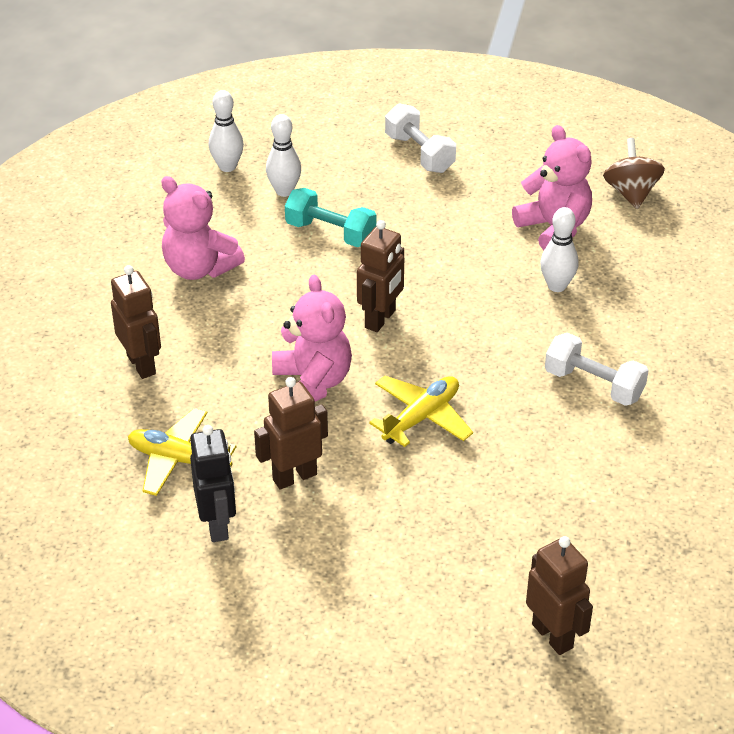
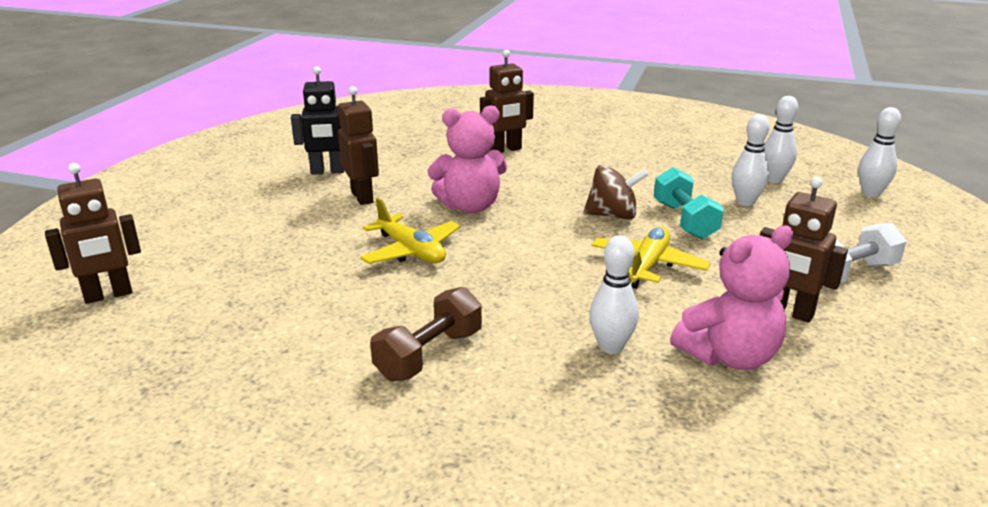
camera: 95 degrees right, 15 degrees down
yellow plane [128,408,236,496] -> yellow plane moved to [592,226,711,289]
pink teddy bear [161,176,245,280] -> none
turquoise dumbbell [285,188,376,247] -> turquoise dumbbell turned 45 degrees counterclockwise [654,167,724,239]
brown robot [357,220,404,332] -> brown robot moved to [760,177,848,323]
white dumbbell [545,333,649,406] -> brown dumbbell [370,287,482,381]
brown spinning top [603,138,665,209] -> brown spinning top moved to [584,165,649,219]
none -> white bowling pin [858,107,901,197]

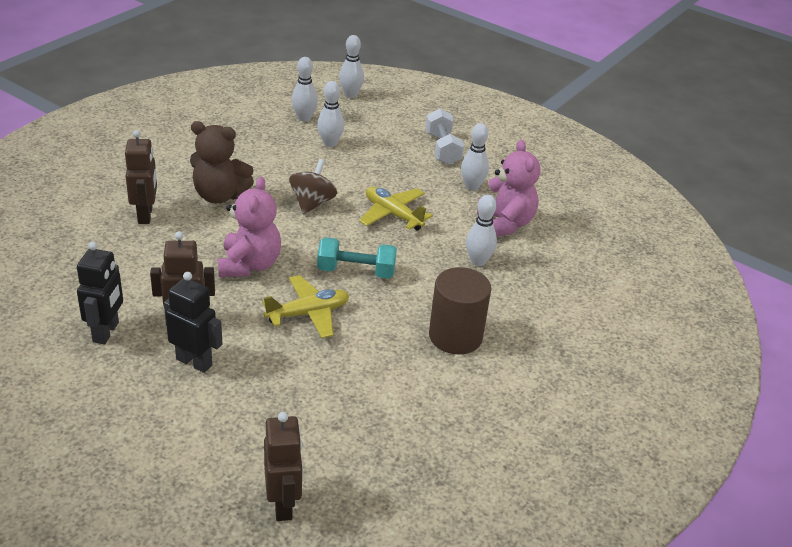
camera: 75 degrees left, 10 degrees up
brown dumbbell [370,287,482,381] -> brown cylinder [429,267,491,354]
turquoise dumbbell [654,167,724,239] -> turquoise dumbbell moved to [317,237,397,279]
brown robot [760,177,848,323] -> white bowling pin [461,123,489,191]
none -> black robot [164,272,222,373]
none -> brown teddy bear [190,121,254,203]

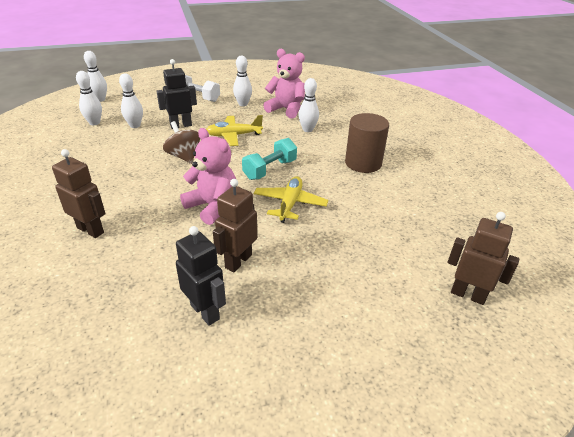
camera: 50 degrees left, 0 degrees up
black robot [164,272,222,373] -> black robot moved to [156,59,197,129]
brown teddy bear [190,121,254,203] -> none

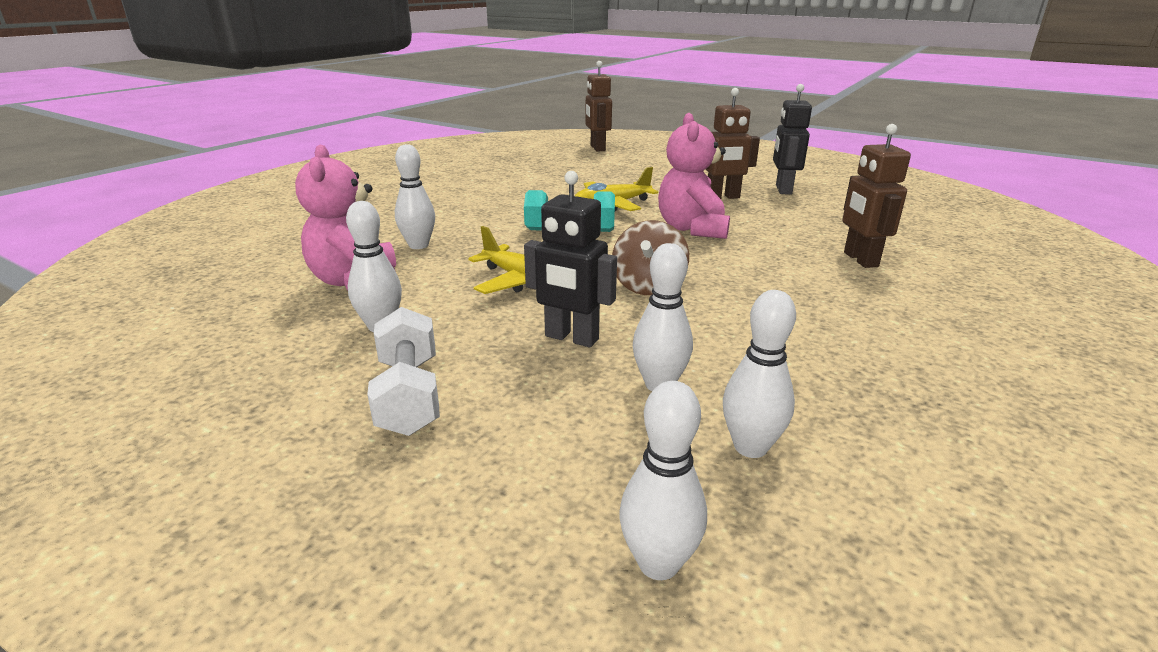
camera: 130 degrees left, 10 degrees down
brown cylinder [345,113,389,173] -> none

